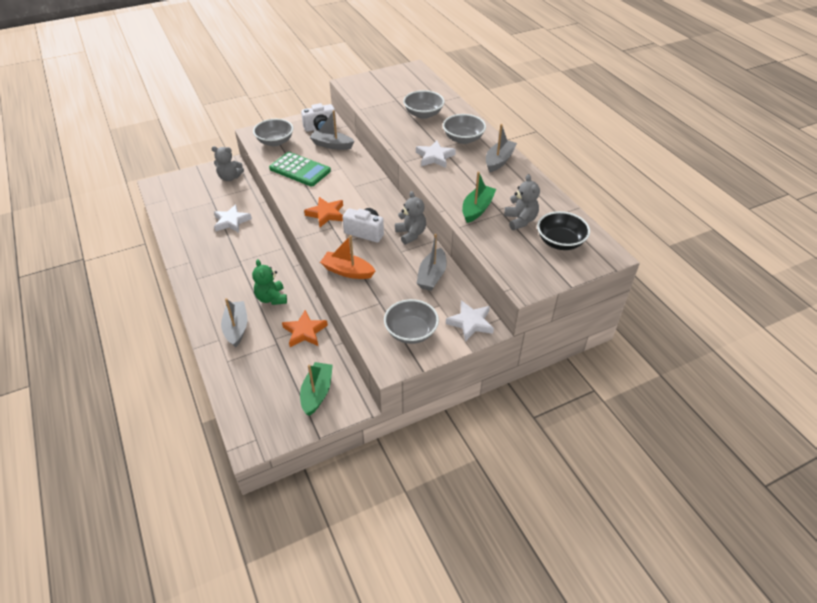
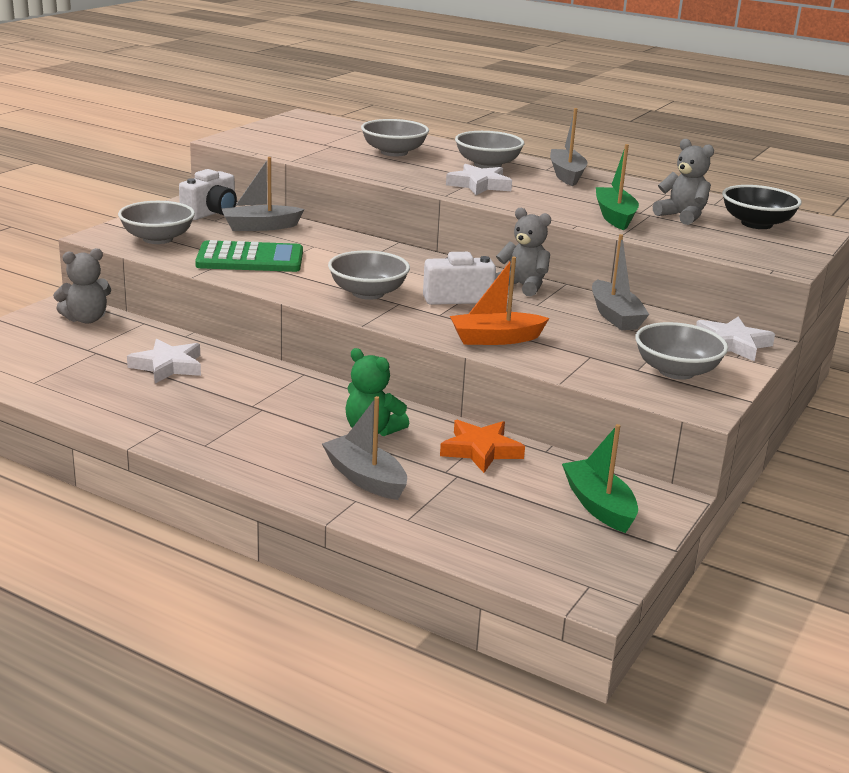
camera: 35 degrees left, 20 degrees down
orange star [304,197,343,227] -> grey bowl [328,250,410,300]

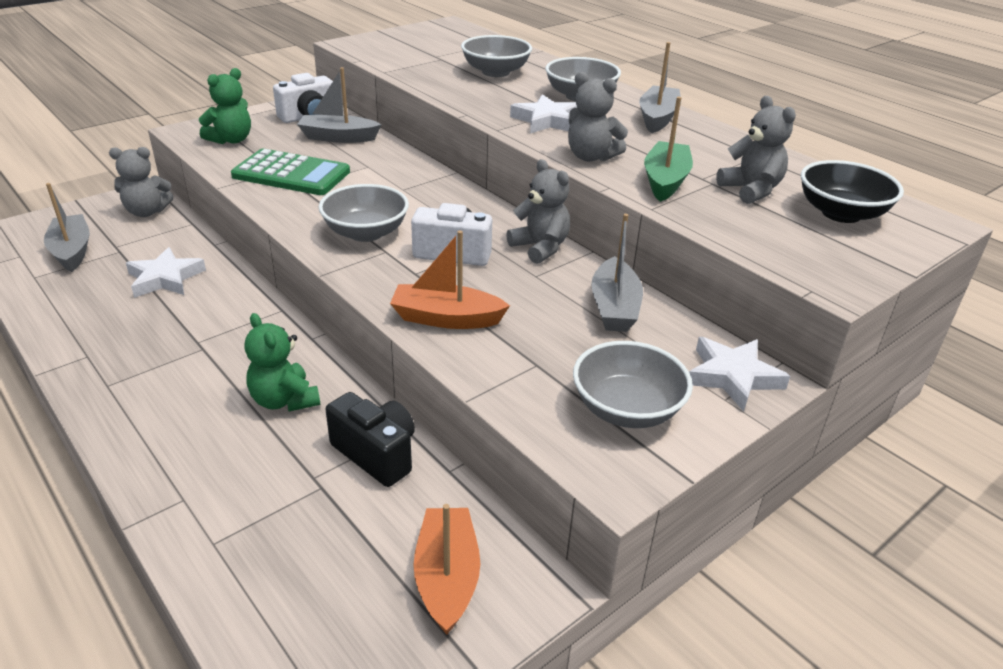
camera: 20 degrees right, 10 degrees up
grey bowl [118,201,195,244] -> green teddy bear [199,68,251,144]
grey boat [322,396,407,500] -> grey boat moved to [44,183,90,272]
orange star [440,420,525,473] -> black camera [326,392,415,487]
green boat [562,424,638,533] -> orange boat [413,504,480,635]
none -> grey teddy bear [568,72,628,162]

